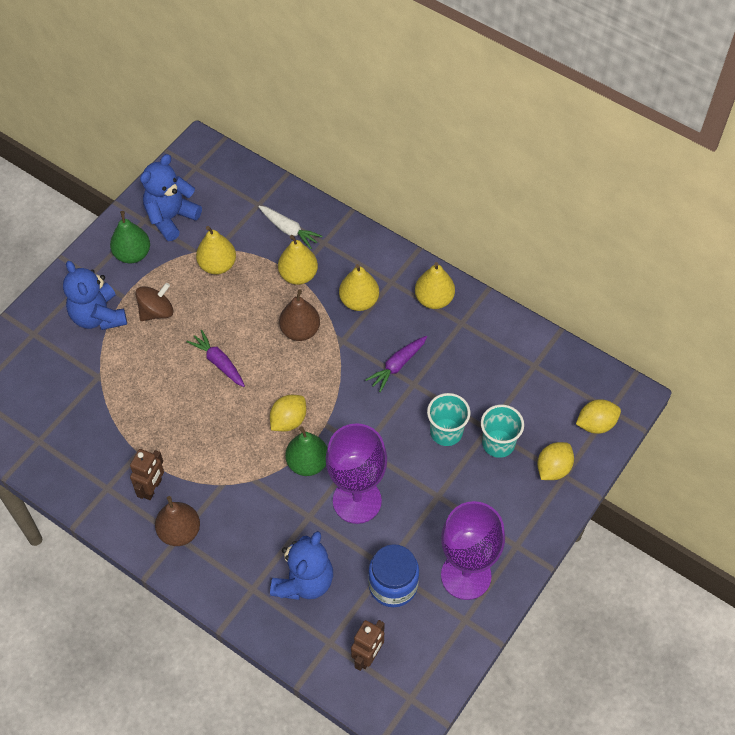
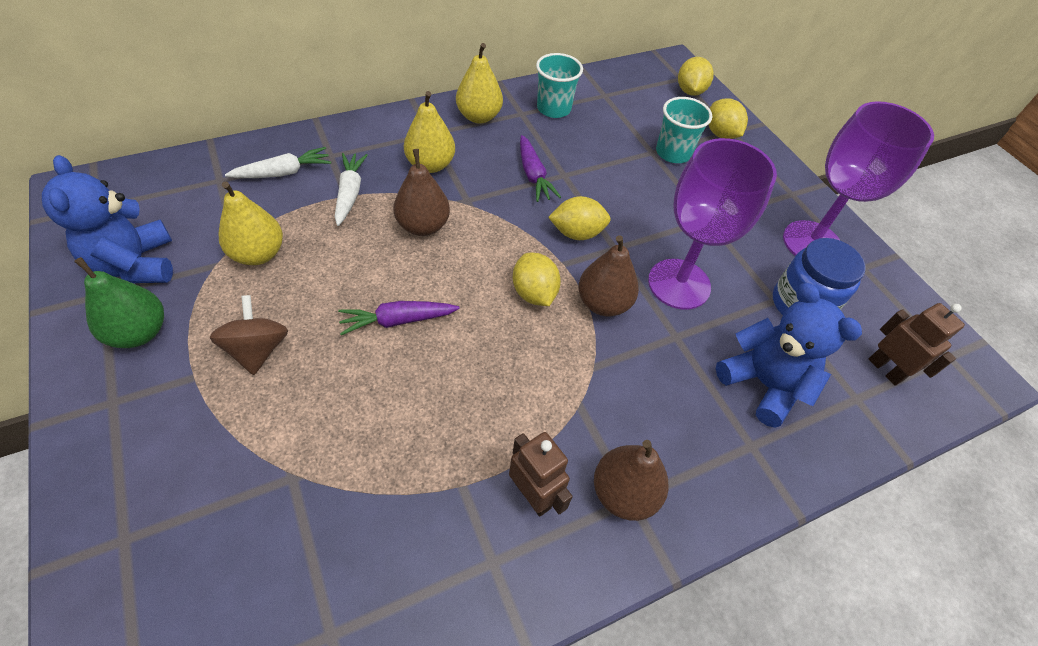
camera: 65 degrees left, 5 degrees down
blue teddy bear [63,261,127,330] -> none
yellow pear [278,235,318,285] -> white carrot [335,153,368,226]
green pear [285,426,327,476] -> brown pear [578,235,639,316]
turquoise cup [427,393,470,446] -> turquoise cup moved to [536,53,583,118]
none -> yellow lemon [548,196,611,240]

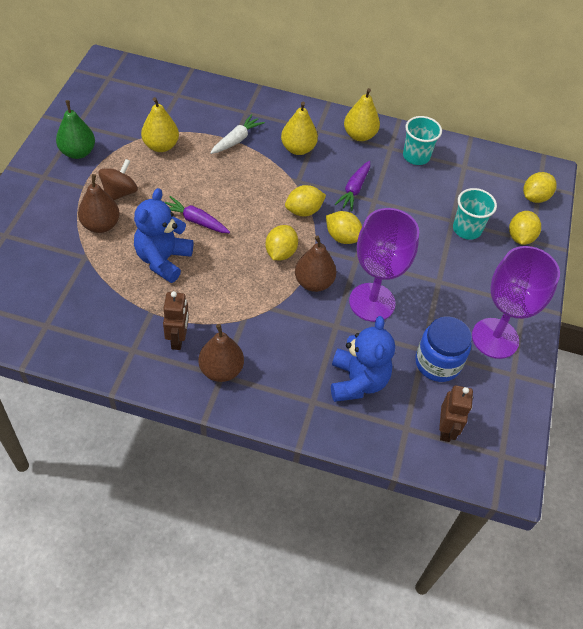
camera: 40 degrees right, 0 degrees up
blue teddy bear [42,155,173,283] -> blue teddy bear moved to [134,188,193,283]
white carrot [225,147,331,178] -> none
brown pear [393,149,450,236] -> brown pear moved to [78,174,120,233]
none -> yellow lemon [285,185,326,217]

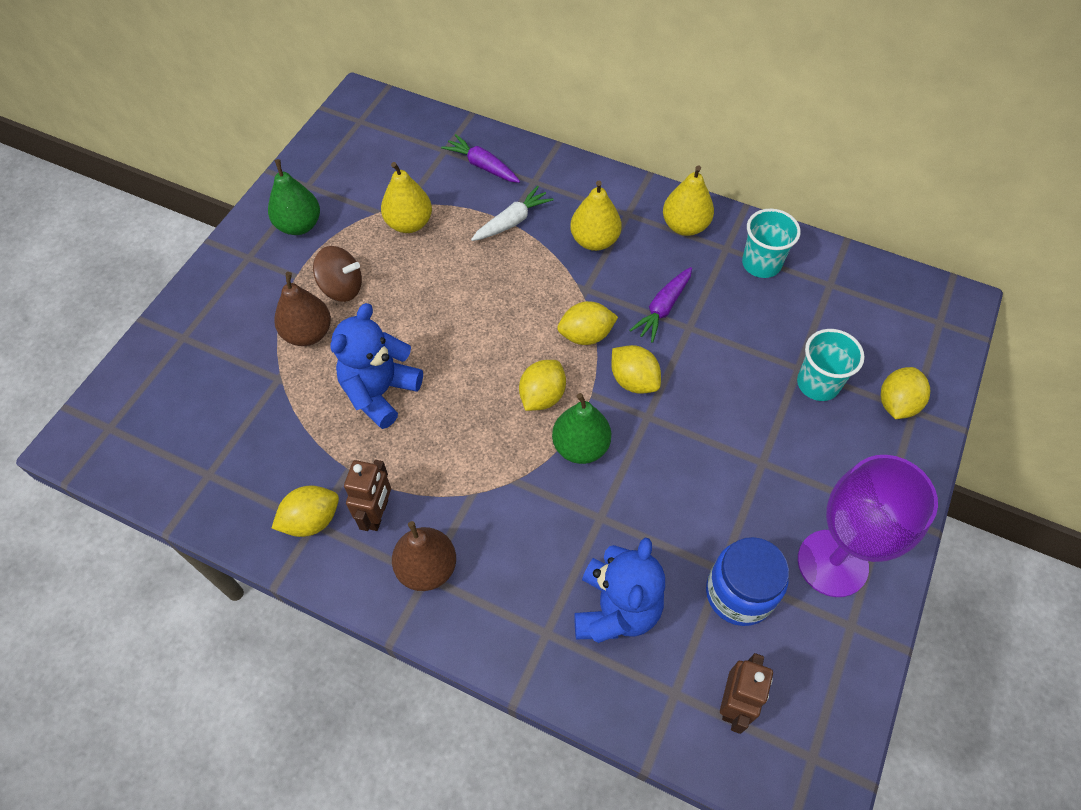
camera: 15 degrees right, 5 degrees up
brown spinning top [98,159,138,200] -> brown spinning top turned 60 degrees clockwise [313,246,362,302]
purple carrot [165,196,230,233] -> purple carrot moved to [441,134,520,183]
brown pear [295,236,336,292] -> green pear [552,393,611,464]
purple goblet [349,208,419,322] -> none
yellow lemon [523,172,557,203] -> yellow lemon moved to [272,486,339,537]

